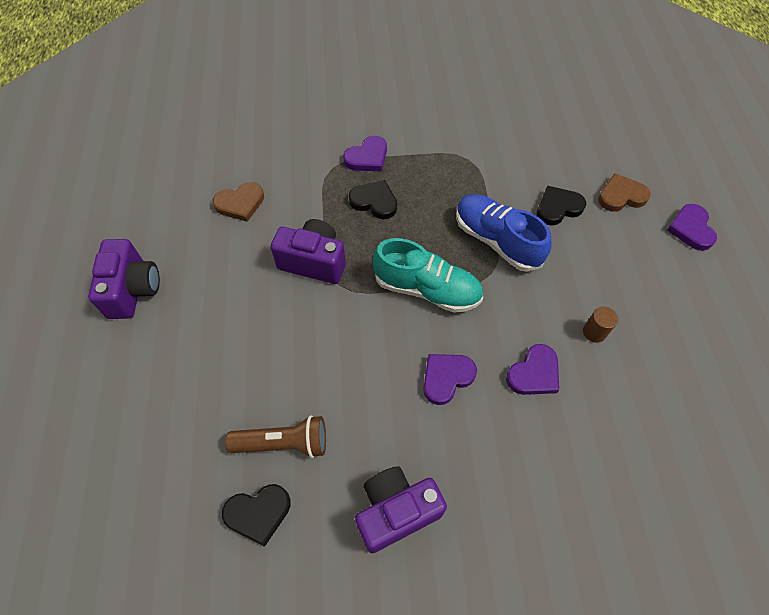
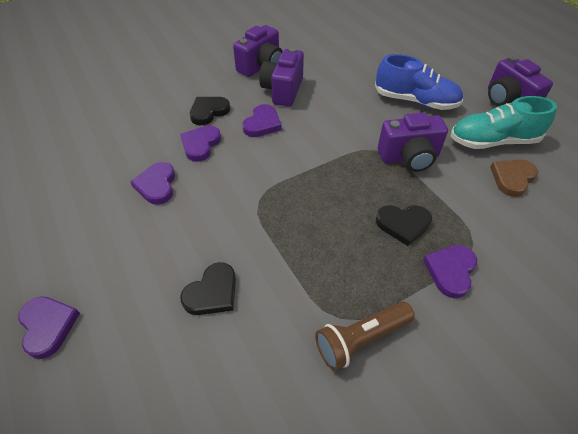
camera: 155 degrees right, 10 degrees down
black heart [222,484,290,547] -> black heart moved to [190,97,230,125]
brown flashlight [225,415,326,458] -> brown flashlight moved to [315,301,415,371]
turquoise shoe [373,238,483,313] -> turquoise shoe moved to [451,96,557,149]
blue shoe [456,194,551,272] -> blue shoe moved to [375,54,463,110]
brown cylinder [583,307,618,343] -> purple heart [130,162,175,205]
brown heart [598,173,651,212] -> none
none -> purple camera [259,47,304,107]

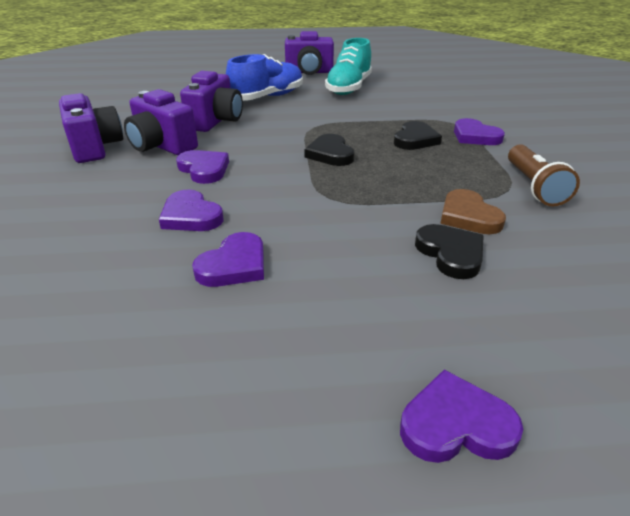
camera: 65 degrees left, 15 degrees down
purple heart [130,162,175,205] -> purple heart turned 75 degrees counterclockwise [192,232,264,287]
black heart [190,97,230,125] -> black heart moved to [305,134,355,166]
purple camera [378,113,448,172] -> purple camera moved to [180,71,243,132]
brown heart [490,159,538,197] -> brown heart moved to [440,189,506,234]

